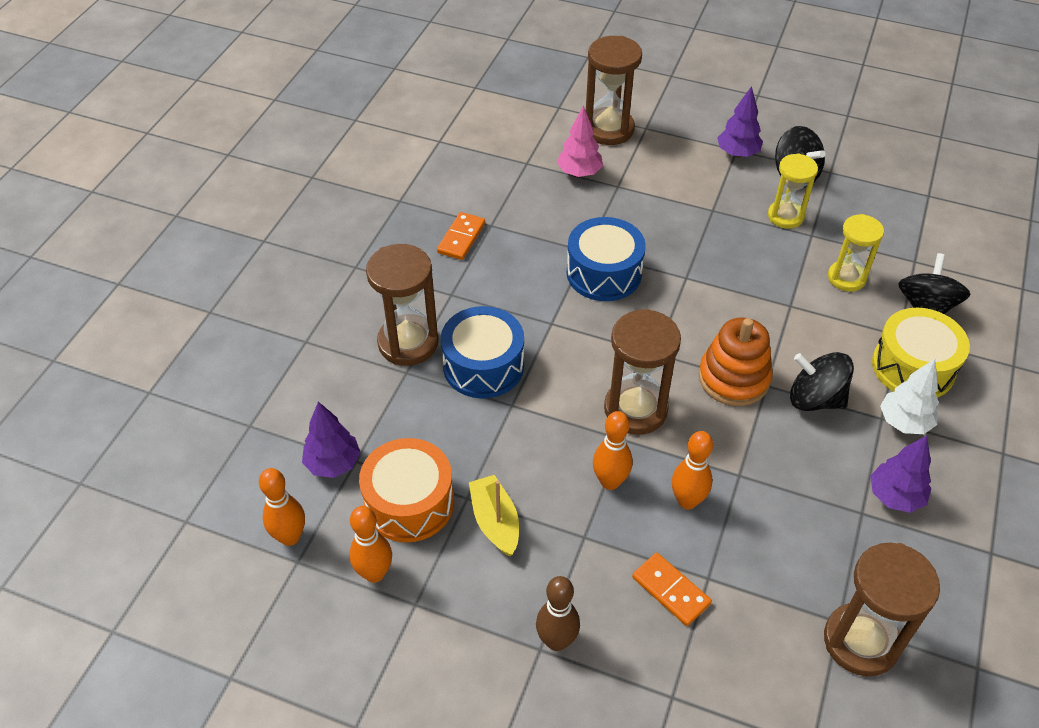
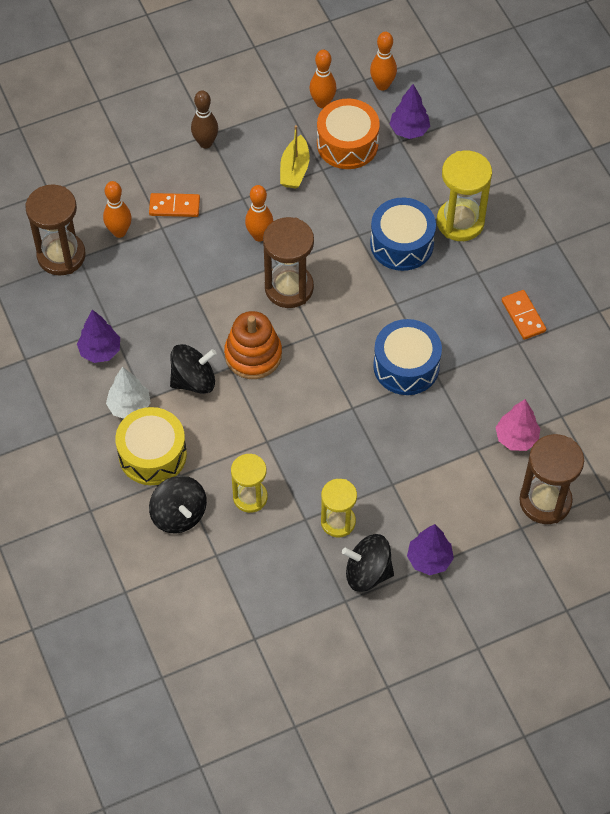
camera: 135 degrees right, 10 degrees up
brown hourglass [366,244,438,366] -> yellow hourglass [437,151,492,241]
yellow boat [469,475,519,556] -> yellow boat turned 75 degrees clockwise [280,125,310,189]
orange bowling pin [672,431,713,509] -> orange bowling pin moved to [103,181,132,238]

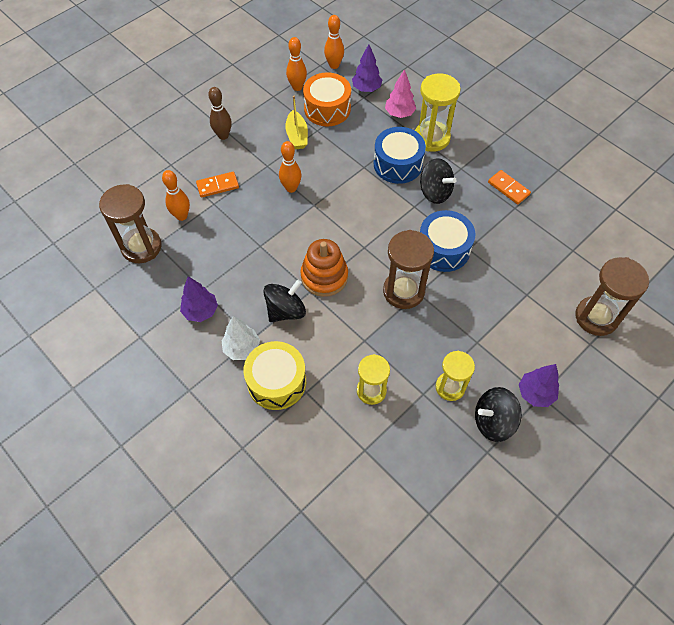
camera: 20 degrees left, 0 degrees up
black spinning top [149,476,207,534] -> black spinning top moved to [420,158,456,204]
brown hourglass [263,217,314,308] -> brown hourglass moved to [383,230,434,309]
pink tree [495,399,541,451] -> pink tree moved to [385,69,416,118]

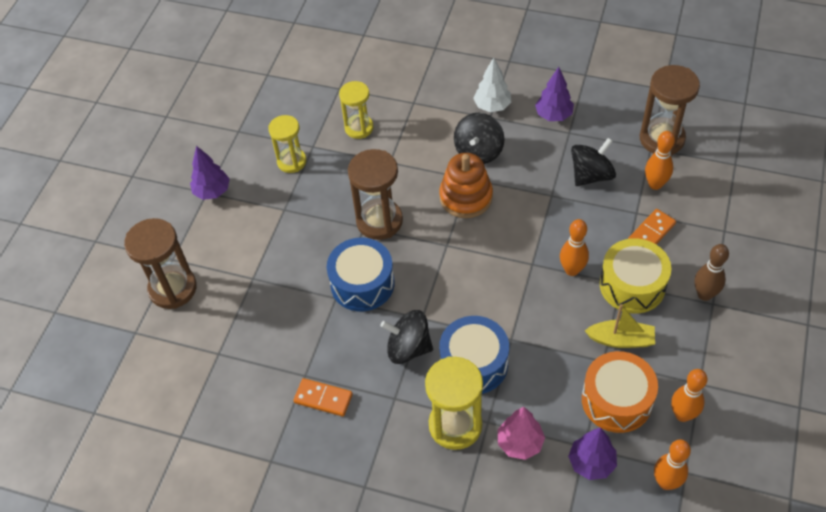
camera: 155 degrees right, 5 degrees down
yellow drum [243,341,306,410] -> yellow drum moved to [600,238,671,313]
yellow boat [285,95,308,150] -> yellow boat turned 135 degrees clockwise [585,304,655,348]
black spinning top [475,387,522,442] -> black spinning top moved to [571,138,616,186]

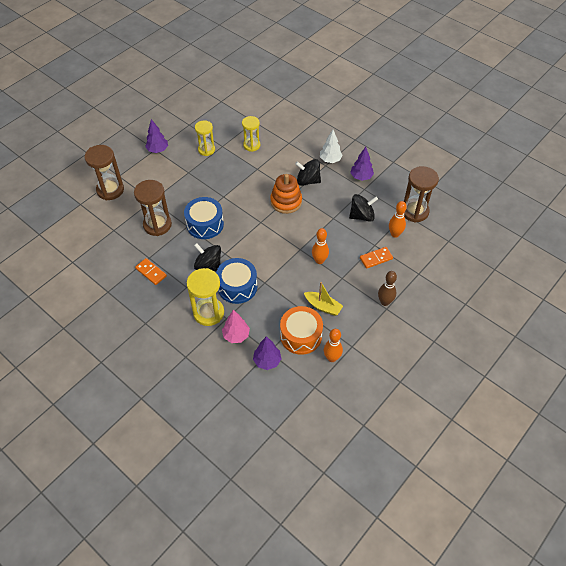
camera: 20 degrees right, 0 degrees up
brown hourglass [348,149,403,240] -> brown hourglass moved to [134,180,172,236]
black spinning top [454,113,504,164] -> black spinning top turned 60 degrees clockwise [295,159,321,186]
yellow drum [600,238,671,313] -> none
orange bowling pin [654,439,691,490] -> none

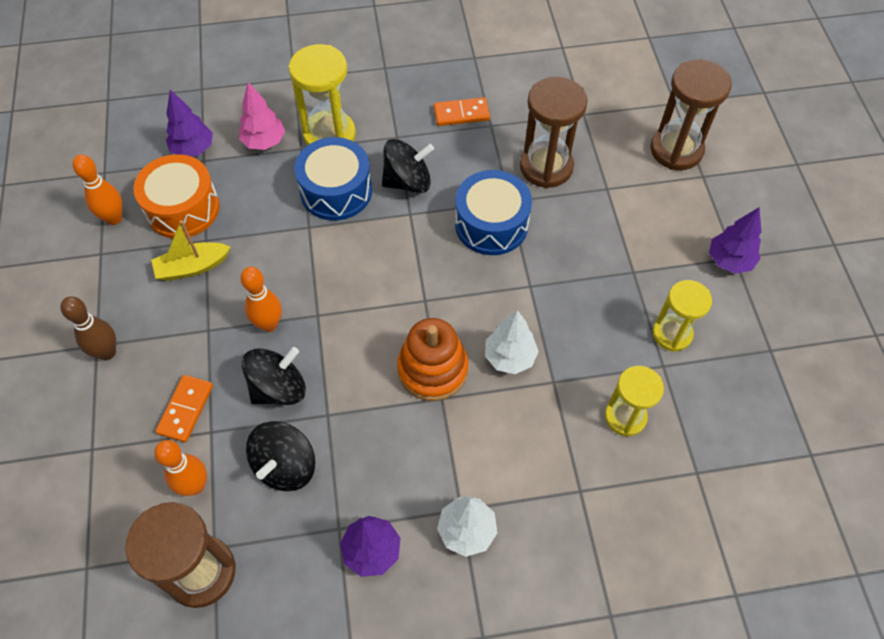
camera: 130 degrees right, 5 degrees up
black spinning top [295,159,321,186] -> black spinning top moved to [242,347,306,405]
none -> white tree [485,310,539,374]

